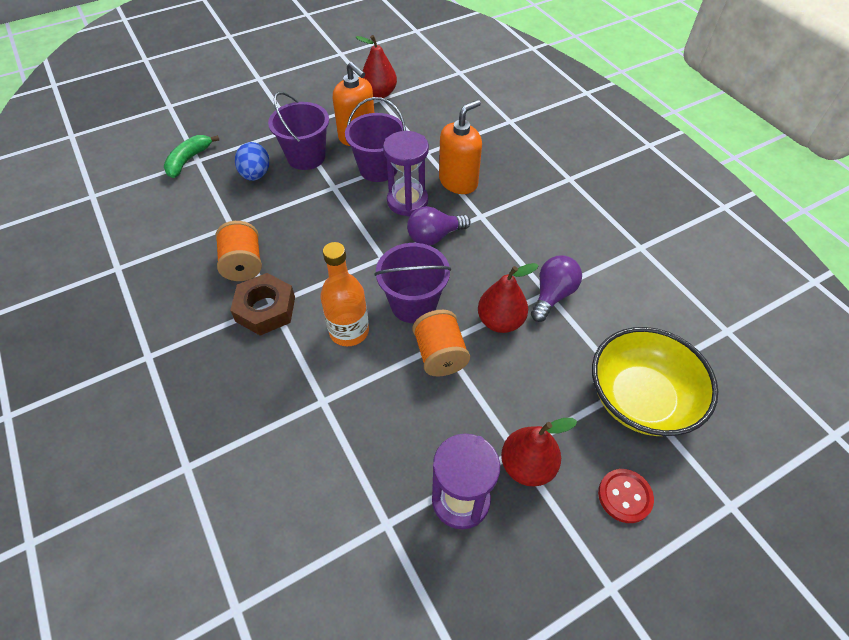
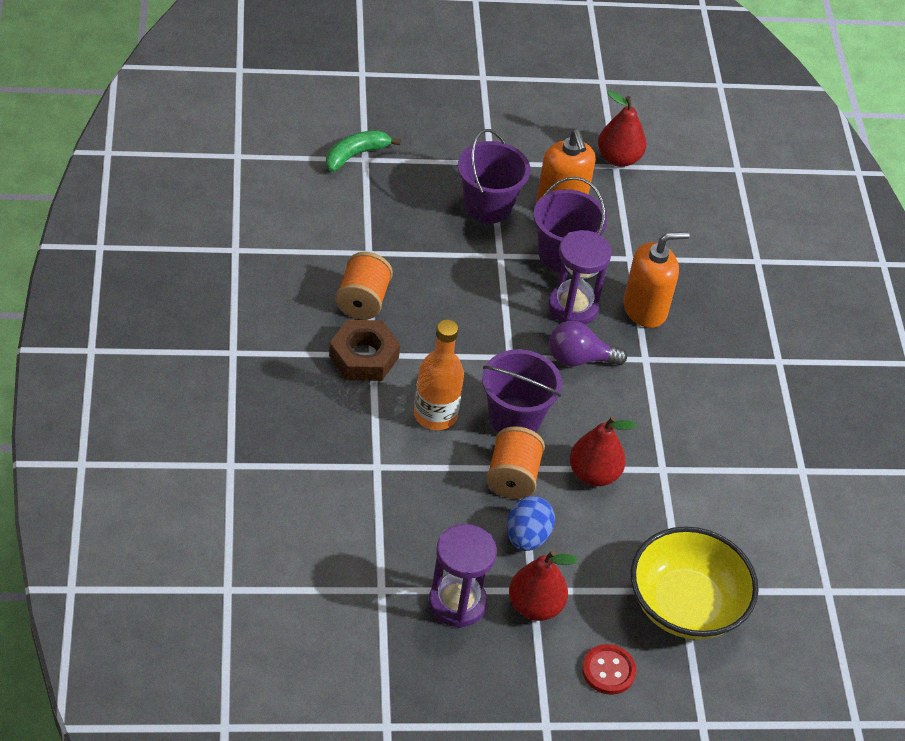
camera: 20 degrees right, 5 degrees down
blue egg [235,142,270,181] -> blue egg moved to [507,496,555,551]
purple light bulb [531,255,582,322] -> none

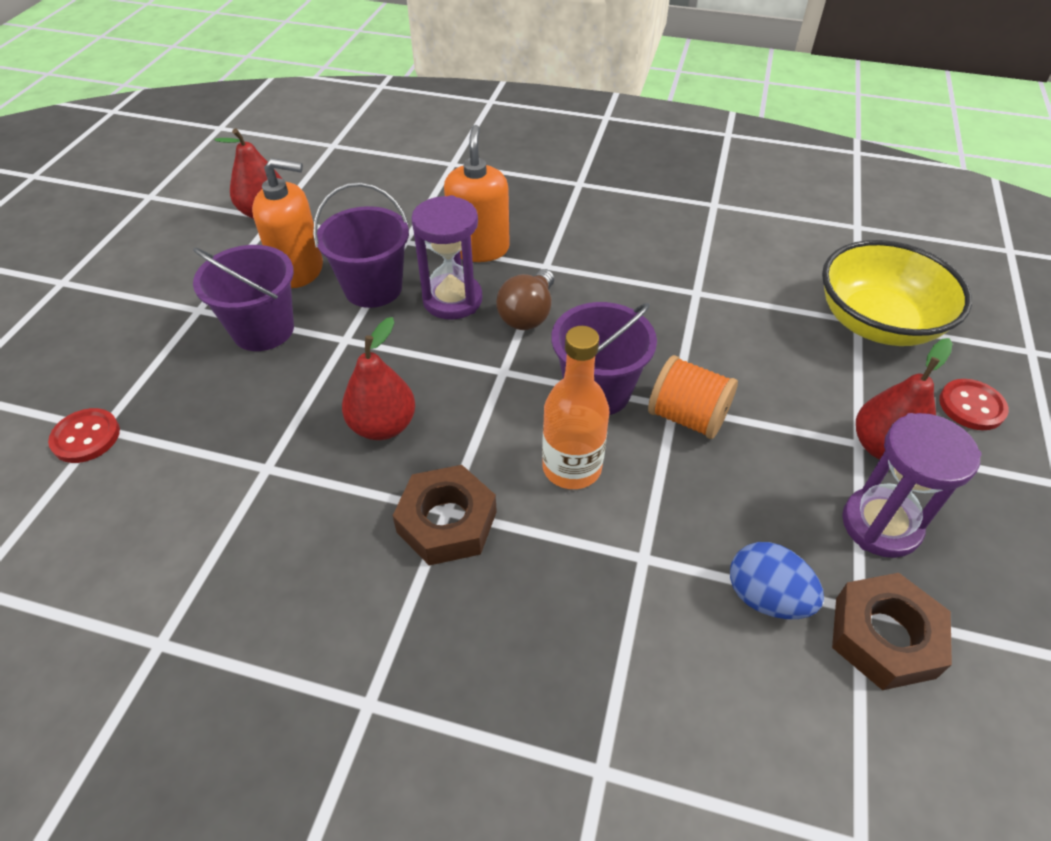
camera: 65 degrees left, 0 degrees up
green banana [326,130,401,172] -> red button [48,408,120,463]
orange spool [335,252,393,320] -> none
blue egg [507,496,555,551] -> blue egg moved to [730,542,824,619]
purple light bulb [549,321,627,367] -> brown light bulb [496,269,554,330]
red pear [570,416,637,486] -> red pear moved to [342,317,415,440]
none -> brown nut [832,573,952,690]

